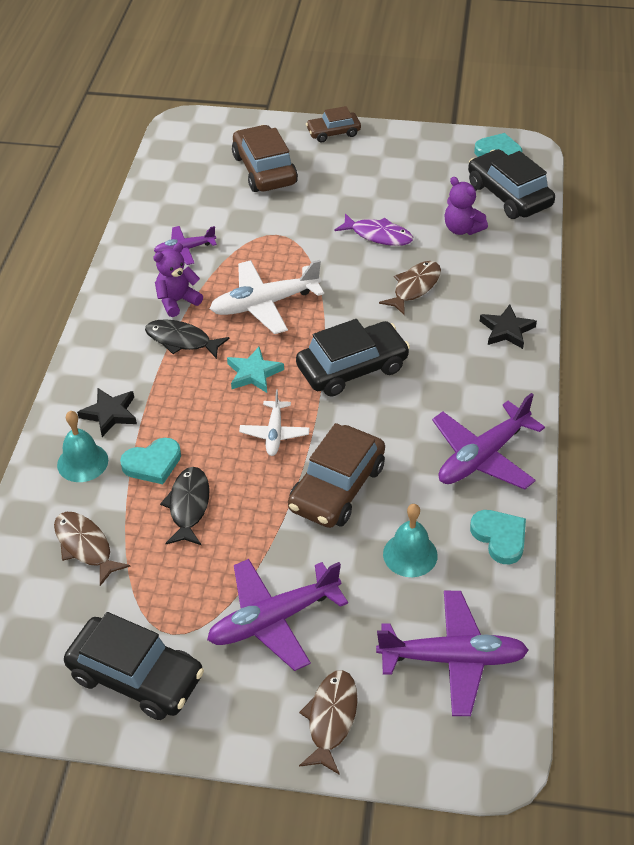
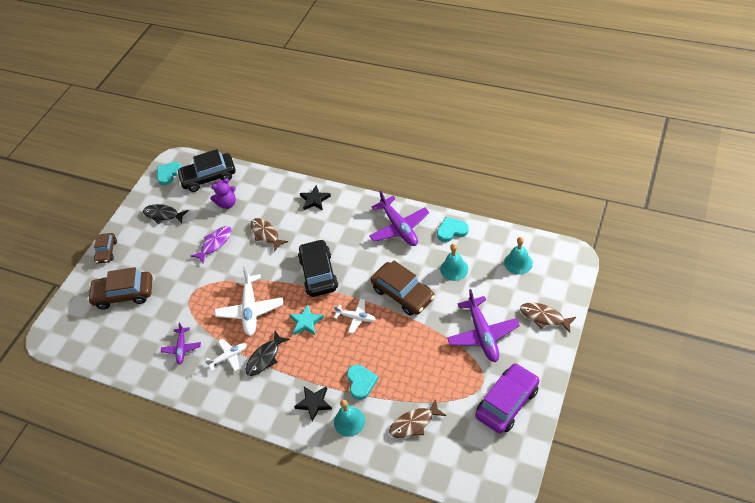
camera: 70 degrees left, 5 degrees up
black car [64,612,204,720] -> purple car [476,363,539,434]
purple teddy bear [153,243,203,317] -> white plane [205,339,247,371]
black fish [160,467,209,545] -> black fish moved to [143,204,189,224]
purple plane [376,591,529,716] -> turquoise bell [504,237,533,275]

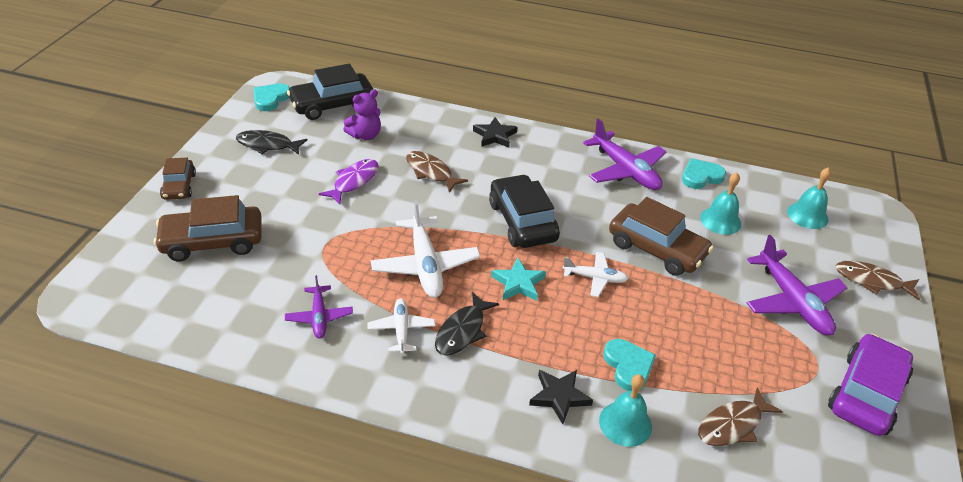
camera: 15 degrees left, 10 degrees down
white plane [205,339,247,371] -> white plane turned 60 degrees counterclockwise [367,298,435,355]

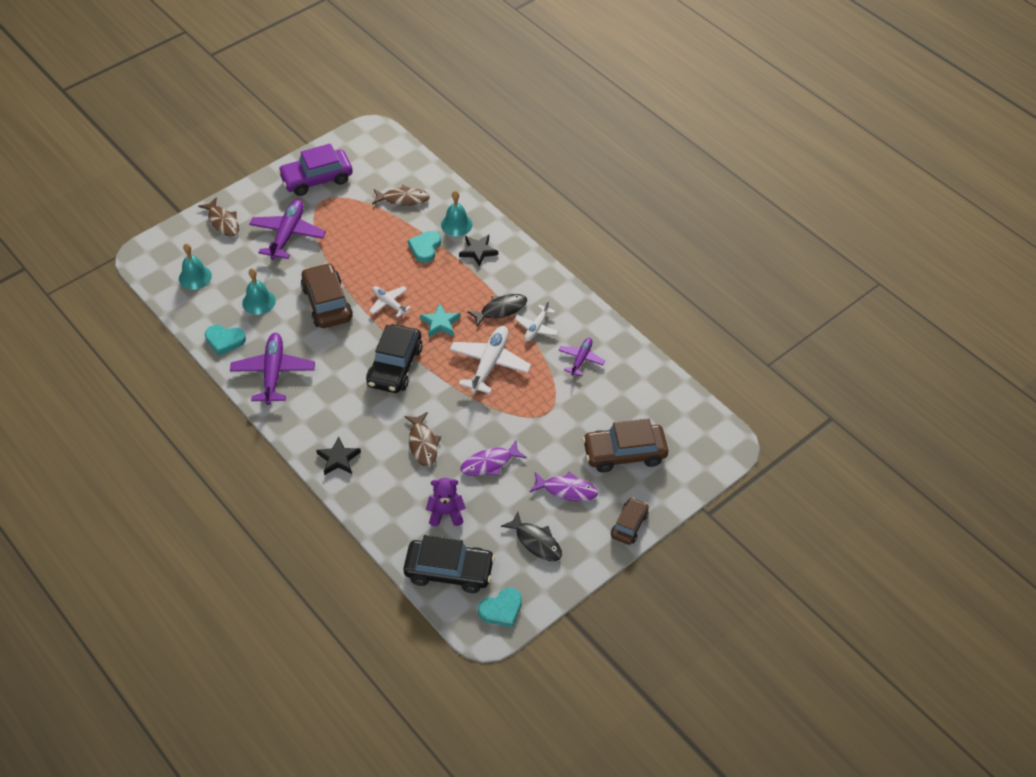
camera: 145 degrees left, 10 degrees up
brown car [154,195,262,261] -> brown car turned 150 degrees clockwise [582,418,668,473]
none -> purple fish [530,472,598,501]

